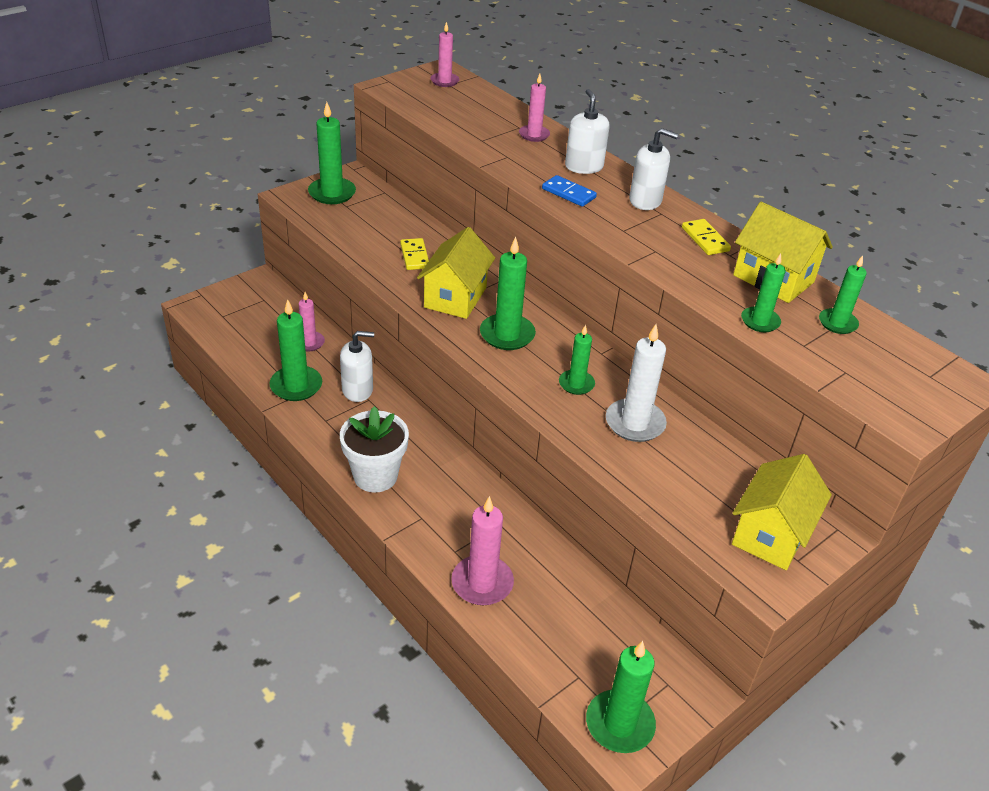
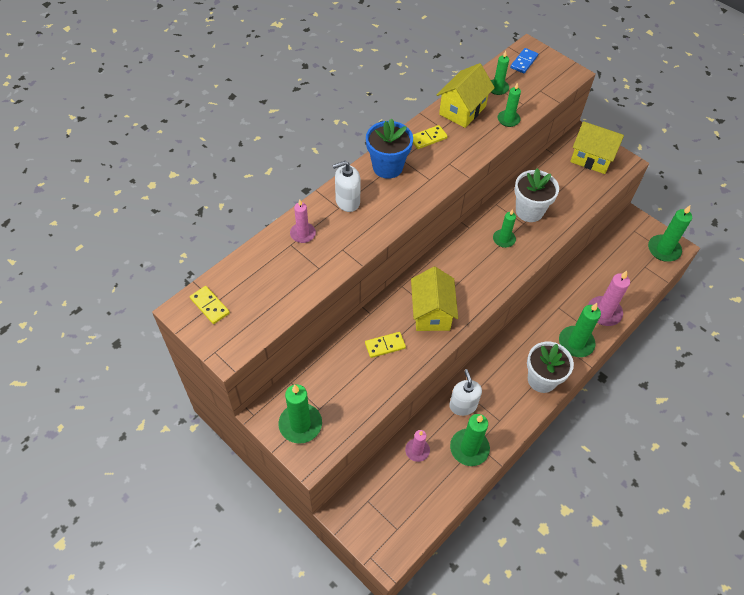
camera: 95 degrees left, 15 degrees up
yellow house [417,227,495,319] -> yellow house turned 75 degrees clockwise [411,267,458,331]
pink candle [430,22,459,87] -> yellow domino [190,286,230,324]
green candle [480,237,536,350] -> green candle moved to [559,303,601,357]
blue domino [542,175,597,207] -> blue domino moved to [510,48,538,73]
white candle [606,324,667,442] -> white flower pot [514,168,559,222]
white soap dispenser [629,128,678,210] -> blue flower pot [366,118,413,179]

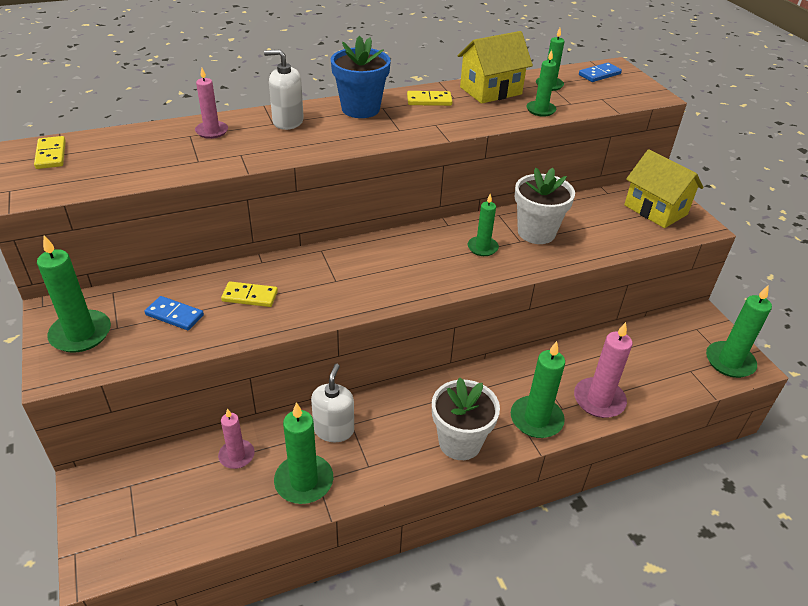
camera: 25 degrees right, 15 degrees down
yellow house [411,267,458,331] -> none
none -> blue domino [145,296,204,331]

